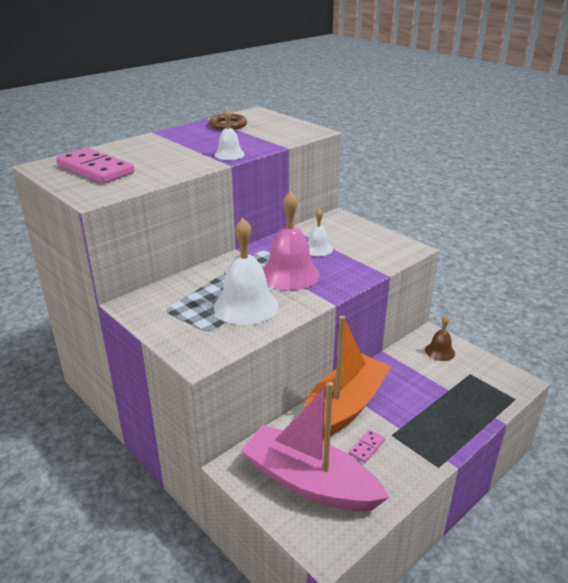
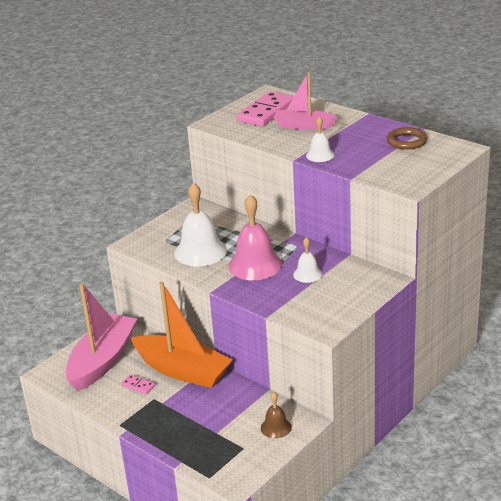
camera: 85 degrees right, 0 degrees up
none -> pink boat [273,72,337,130]

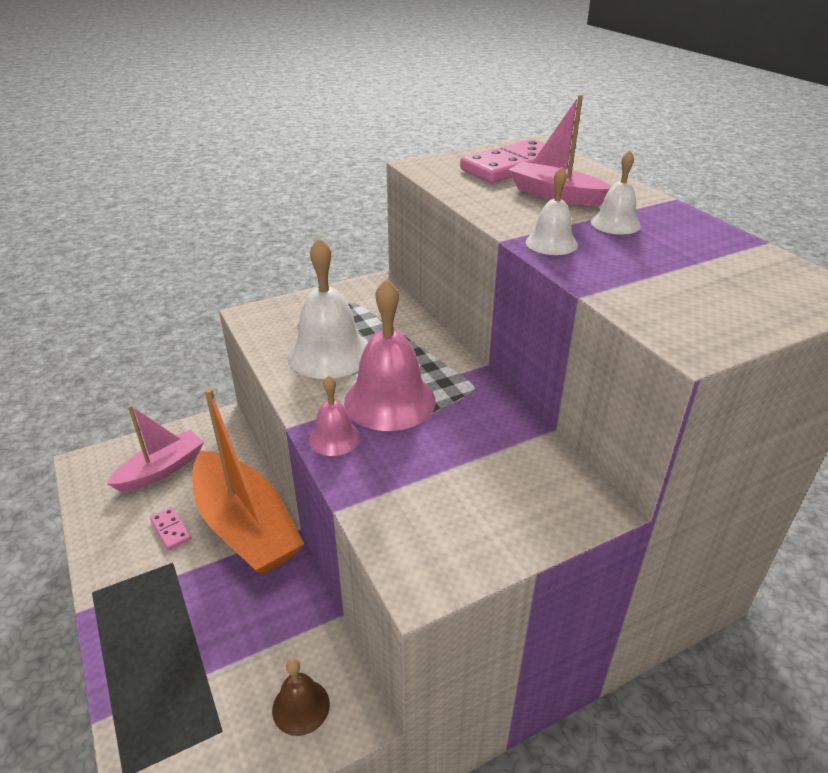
camera: 20 degrees right, 5 degrees up
pink boat [65,283,137,392] -> pink boat [107,405,204,492], size x0.60
white bell [293,237,322,283] -> white bell moved to [591,150,641,234]
brown ring [387,127,427,150] -> none
none -> pink bell [309,375,361,456]

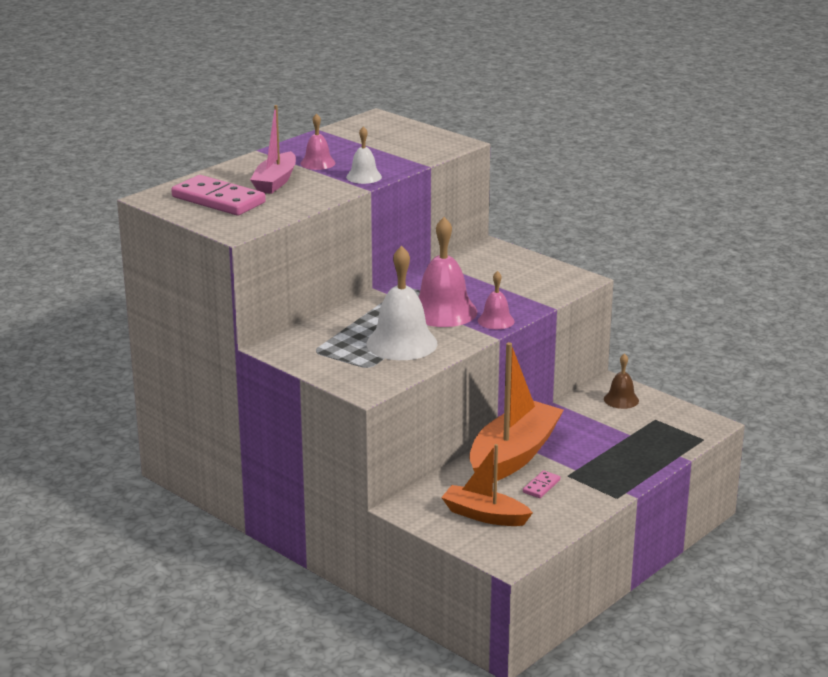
camera: 110 degrees left, 10 degrees down
pink boat [107,405,204,492] -> orange boat [441,444,533,526]
white bell [591,150,641,234] -> pink bell [301,113,335,170]

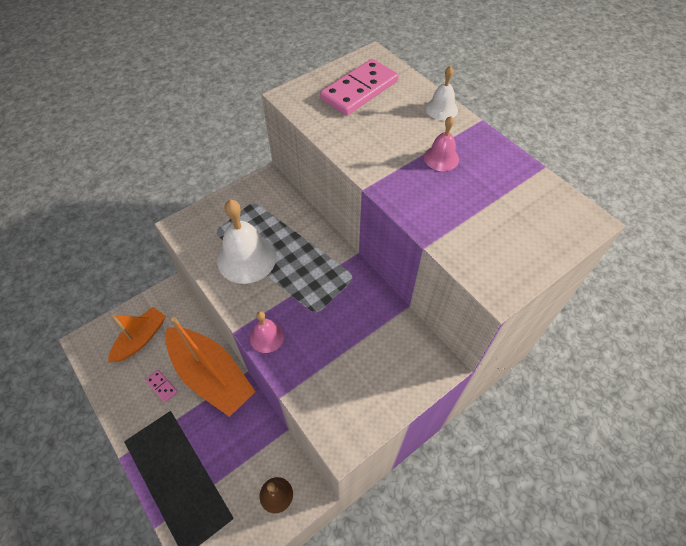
camera: 100 degrees right, 30 degrees up
pink boat [250,105,296,194] -> none
white bell [346,126,382,184] -> white bell moved to [425,66,458,120]
pink bell [418,217,477,327] -> none

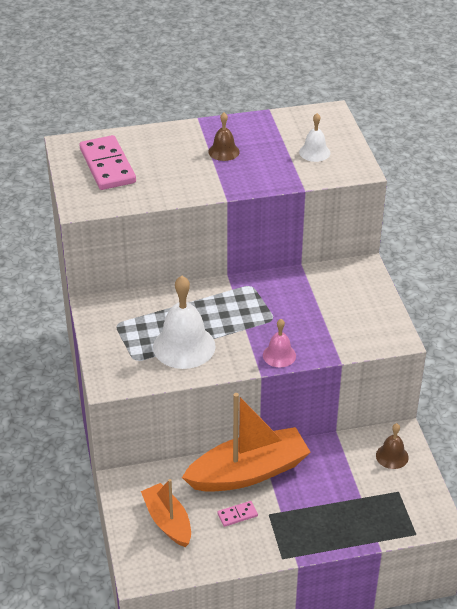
camera: 65 degrees left, 15 degrees down
pink bell [424,116,459,171] -> brown bell [209,113,240,161]
white bell [425,66,458,120] -> white bell moved to [299,113,330,162]

